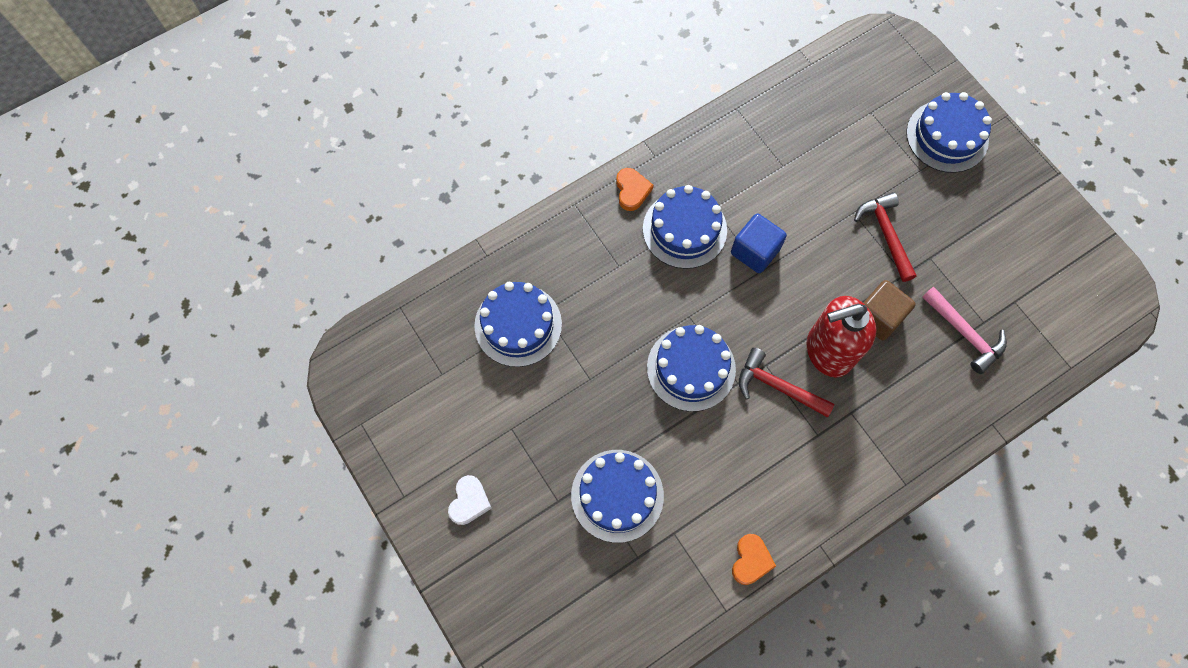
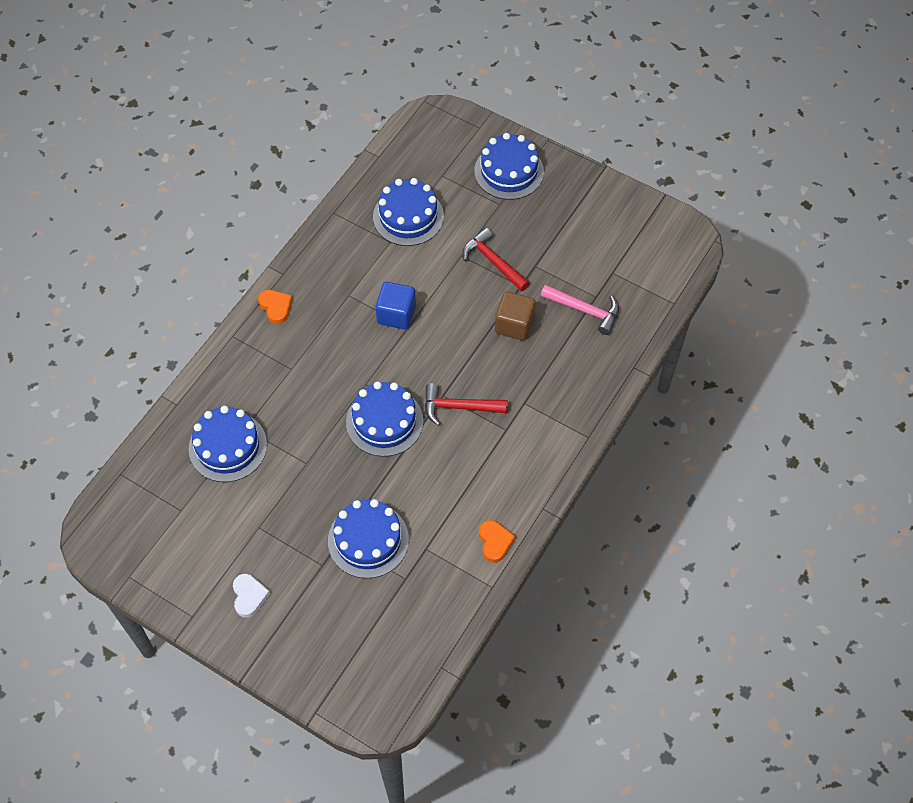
camera: 25 degrees left, 10 degrees down
blue cake [643,185,727,269] -> blue cake moved to [373,178,444,246]
red soap dispenser [806,296,876,377] -> none

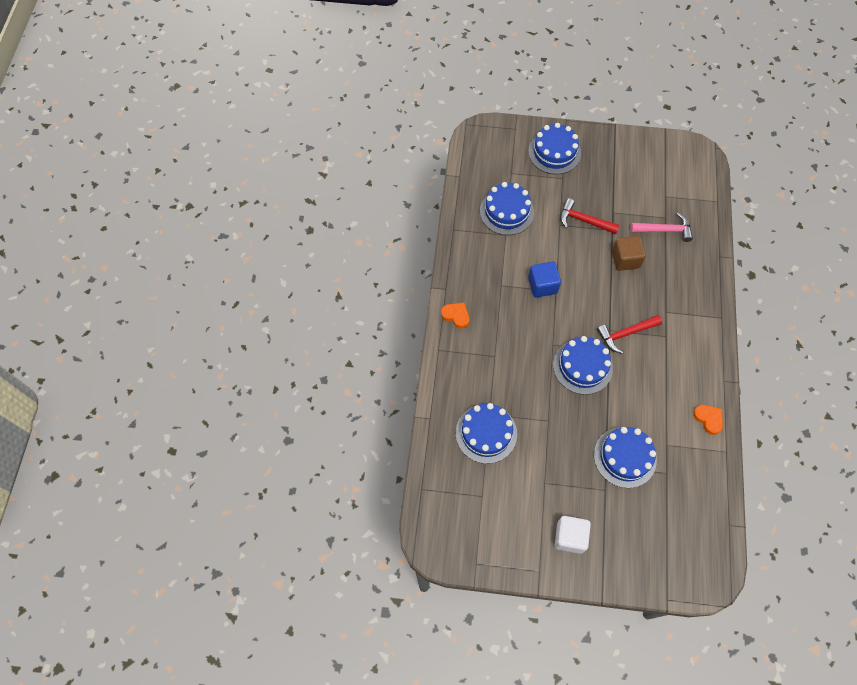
camera: 25 degrees left, 5 degrees up
white heart [233,574,270,618] -> white cube [555,516,591,554]

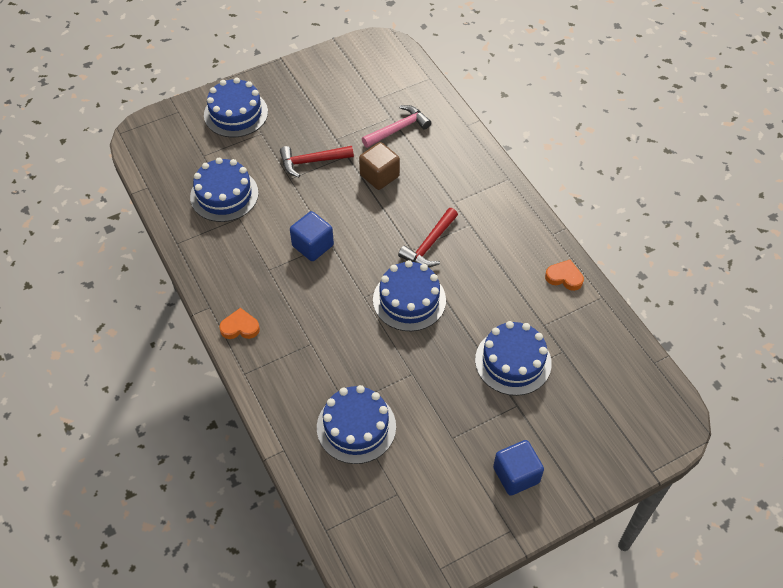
camera: 35 degrees left, 10 degrees down
white cube [555,516,591,554] -> blue cube [493,440,544,496]

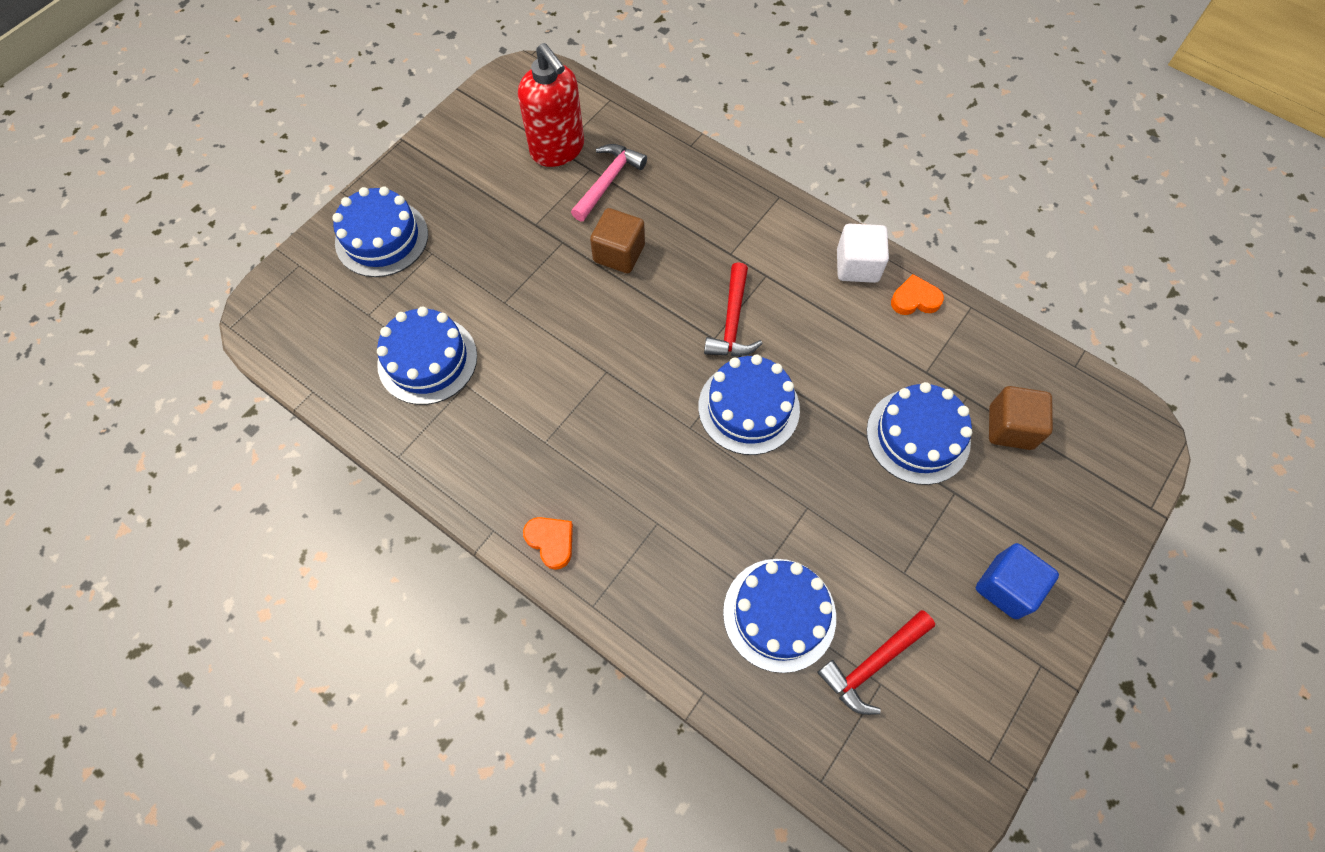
camera: 25 degrees left, 10 degrees up
orange heart [219,308,260,339] -> orange heart turned 75 degrees clockwise [523,517,573,570]
red hammer [280,146,354,177] -> red hammer moved to [817,610,935,715]
blue cube [290,211,334,261] -> none
none -> red soap dispenser [518,43,584,167]
none -> white cube [837,224,889,283]
none -> brown cube [989,386,1053,450]

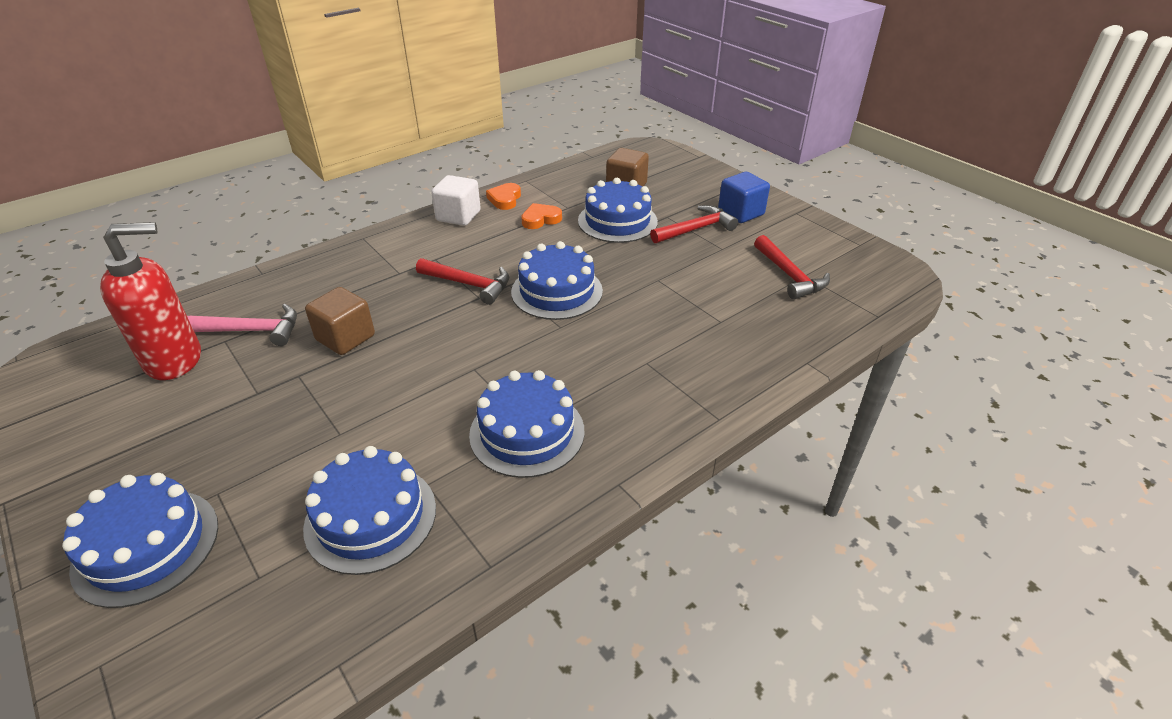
camera: 75 degrees left, 25 degrees down
orange heart [523,517,573,570] -> orange heart moved to [521,203,562,229]
pink hammer [571,144,647,221] -> pink hammer turned 135 degrees clockwise [187,304,297,346]
blue cake [723,559,836,673] -> blue cake moved to [469,370,585,478]
none -> red hammer [650,205,738,243]

